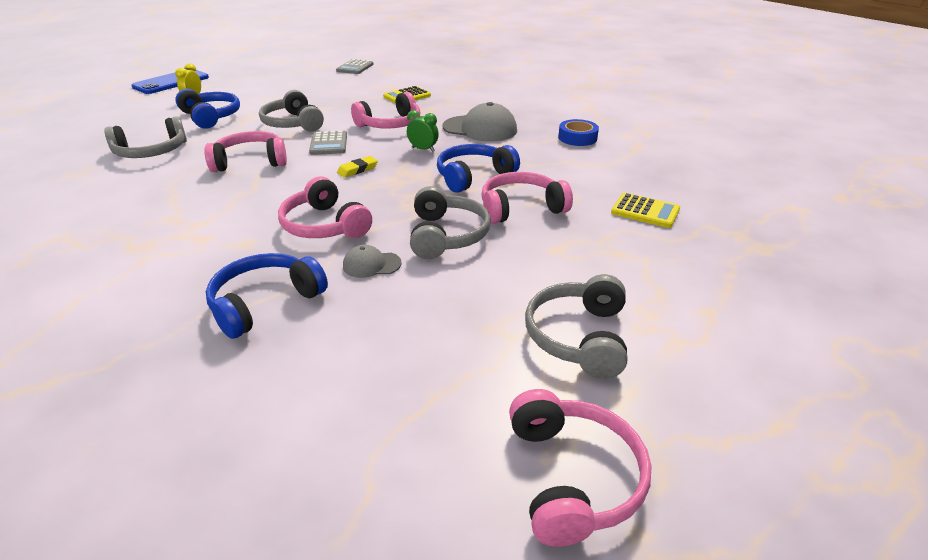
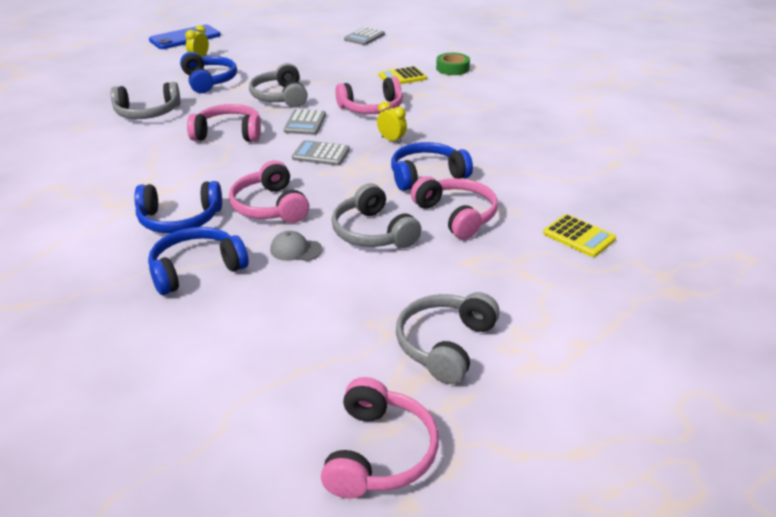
camera: 15 degrees right, 0 degrees up
yellow eraser [337,156,378,178] -> grey calculator [292,140,350,166]
green clock [407,110,439,152] -> yellow clock [377,101,407,144]
grey headphones [410,186,491,259] -> grey headphones turned 135 degrees clockwise [332,183,422,248]
grey cap [443,102,517,142] -> none
pink headphones [481,172,573,224] -> pink headphones turned 60 degrees clockwise [411,176,498,239]
blue tape [558,119,599,146] -> none
none -> blue headphones [134,181,222,233]
none -> green tape [436,53,470,75]

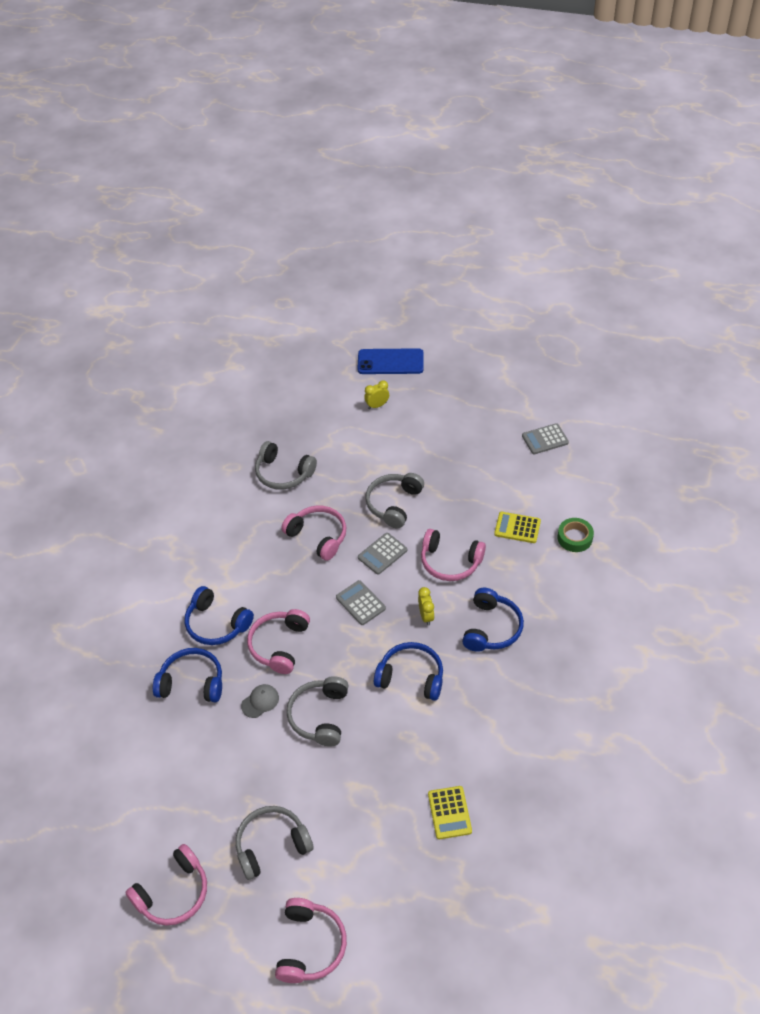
camera: 40 degrees right, 15 degrees up
blue headphones [180,52,237,93] -> blue headphones moved to [462,588,524,652]
grey cap [270,231,323,261] -> grey cap turned 90 degrees clockwise [241,684,279,718]
pink headphones [411,176,498,239] -> pink headphones moved to [275,898,347,983]

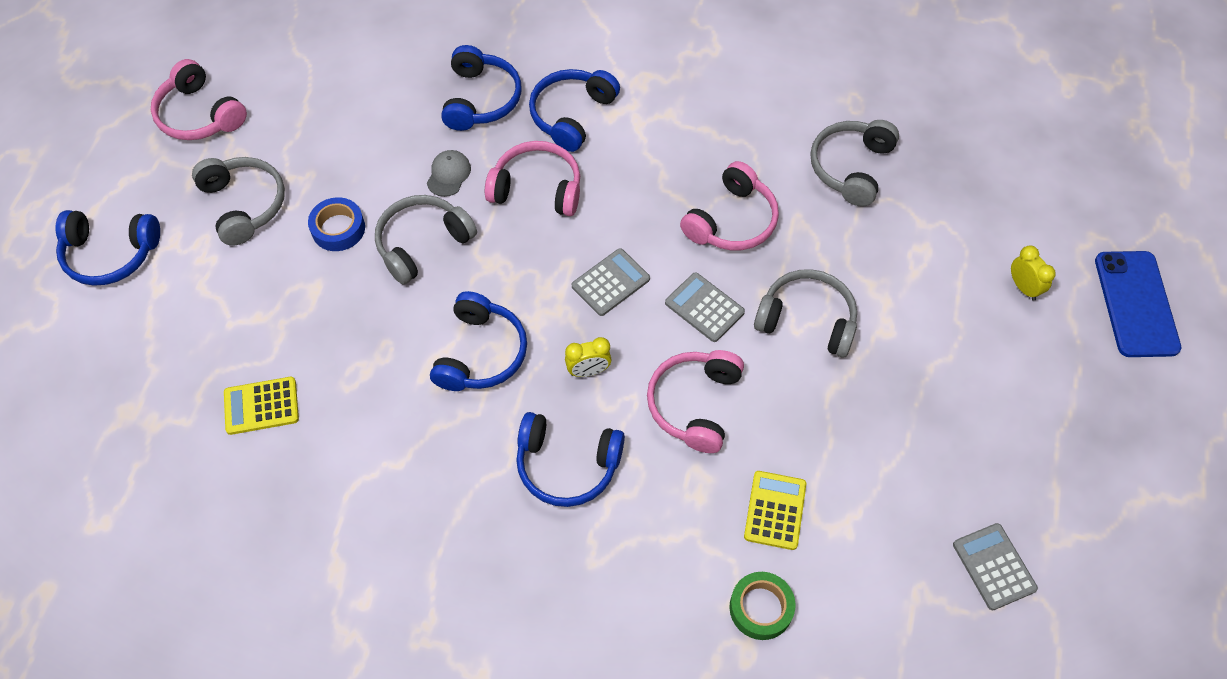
camera: 85 degrees right, 10 degrees up
grey cap [241,684,279,718] -> grey cap turned 120 degrees counterclockwise [427,150,471,197]
pink headphones [275,898,347,983] -> blue headphones [56,210,160,286]
grey headphones [287,676,349,746] -> grey headphones turned 45 degrees counterclockwise [375,195,477,285]
none -> blue tape [308,197,365,251]

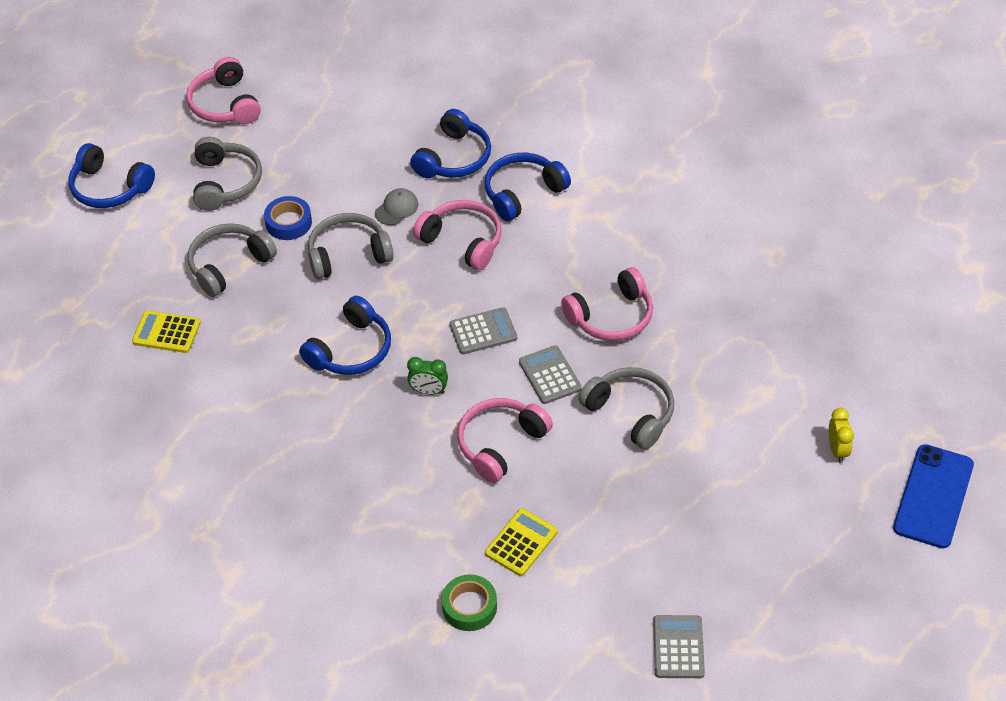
camera: 25 degrees right, 10 degrees down
blue headphones [516,412,625,507] -> none
yellow clock [565,337,611,377] -> green clock [407,357,448,395]
grey headphones [811,120,899,207] -> grey headphones moved to [188,223,277,297]

